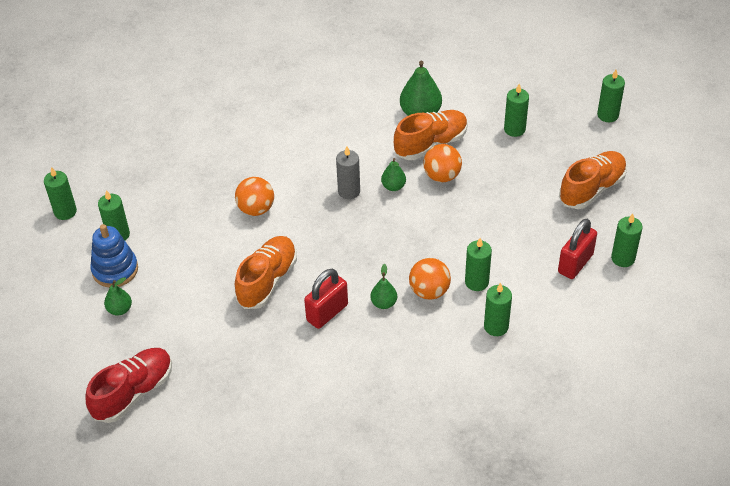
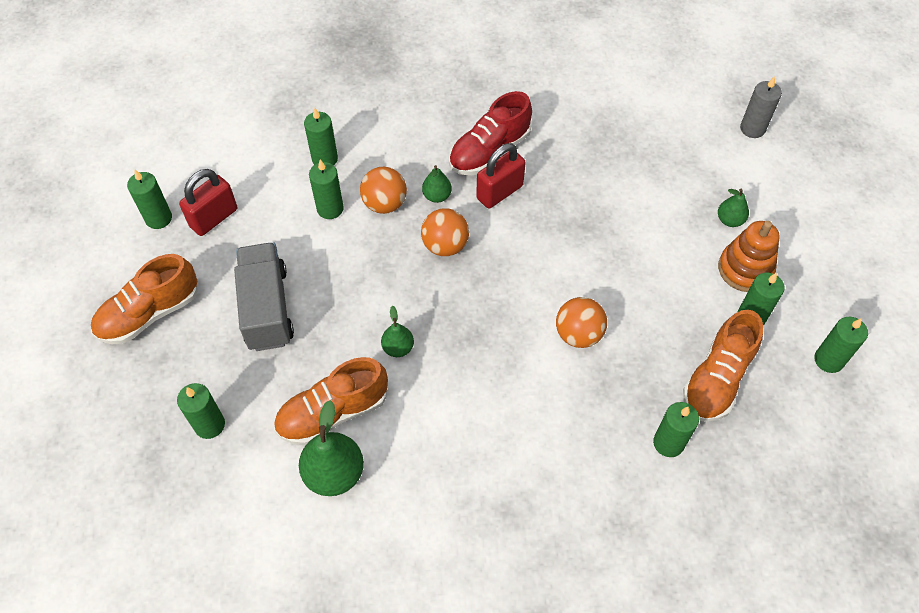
camera: 175 degrees left, 10 degrees up
red shoe [85,348,172,423] -> red shoe moved to [449,91,532,176]
blue stacking toy [90,224,138,288] -> orange stacking toy [718,221,780,292]
orange shoe [235,236,297,309] -> orange shoe moved to [683,310,763,422]
grey candle [336,147,360,199] -> grey candle moved to [740,76,782,138]
orange ball [423,144,462,182] -> orange ball moved to [421,208,469,256]
green candle [597,70,625,122] -> green candle moved to [653,402,699,457]
none -> grey truck [234,242,294,351]

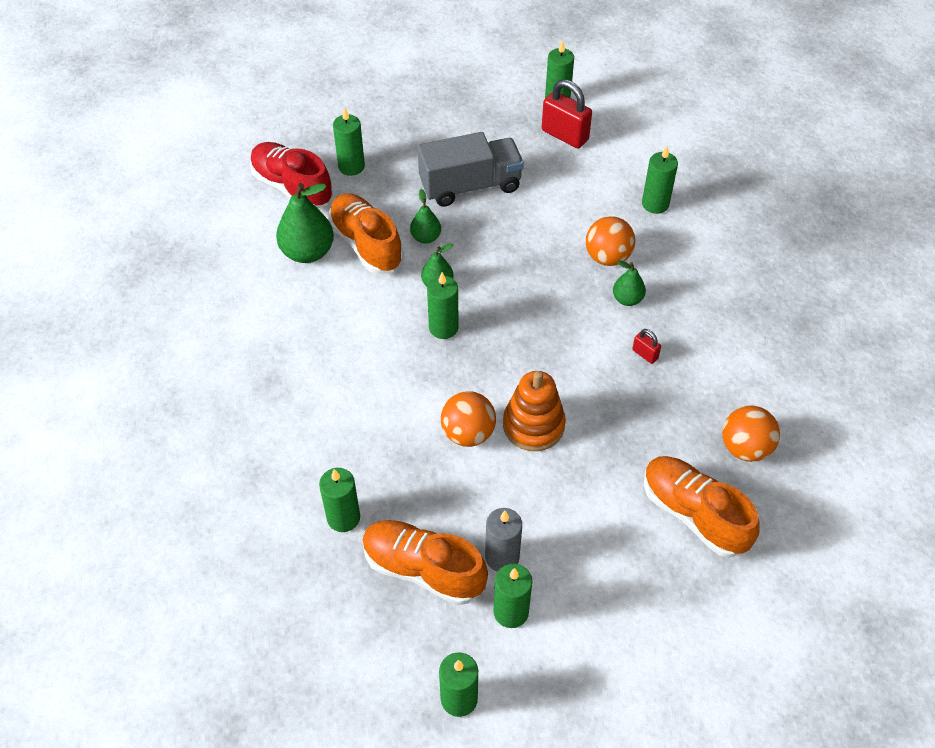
camera: 85 degrees right, 5 degrees down
orange shoe [91,254,198,344] -> orange shoe moved to [644,456,759,558]
green candle [309,159,344,219] -> green candle moved to [427,272,459,339]
orange ball [421,208,469,256] -> orange ball moved to [722,406,780,462]
red shoe [449,91,532,176] -> red shoe moved to [250,142,333,208]
red padlock [476,143,526,209] -> red padlock [632,329,661,364], size x0.48
green pear [718,188,749,227] -> green pear moved to [410,189,441,244]
orange stacking toy [718,221,780,292] -> orange stacking toy moved to [503,371,566,451]
grey candle [740,76,782,138] -> grey candle moved to [485,508,522,572]

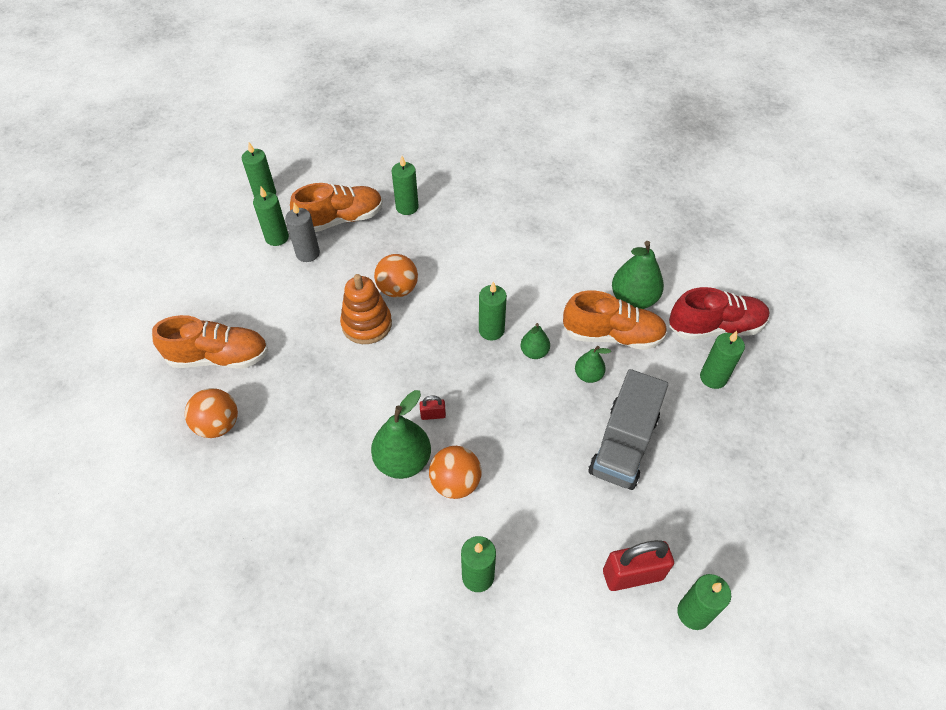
camera: 130 degrees right, 0 degrees up
green pear [613,260,646,306] -> green pear [371,390,431,479], size x1.79
red padlock [632,329,661,364] -> red padlock moved to [420,396,446,420]

